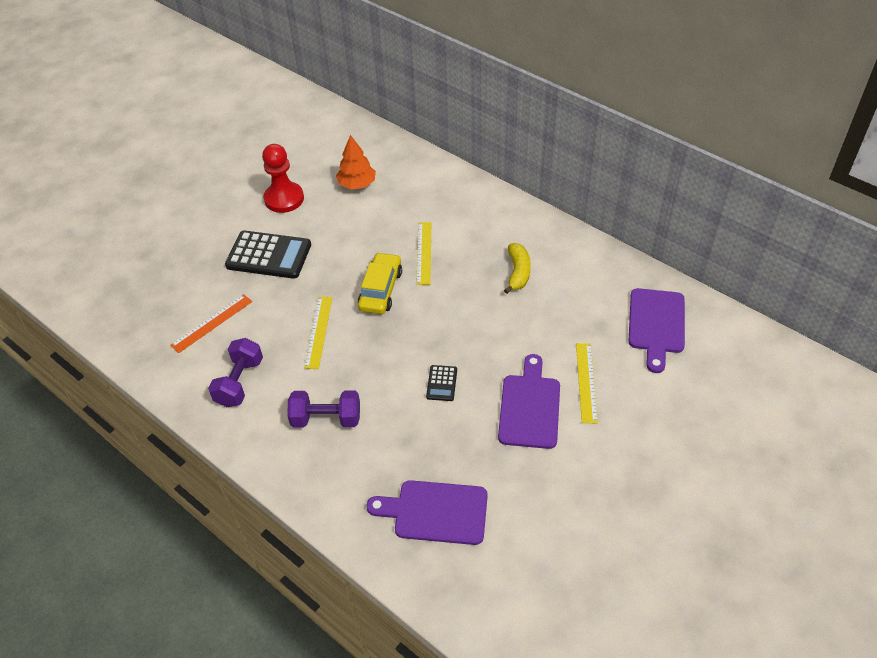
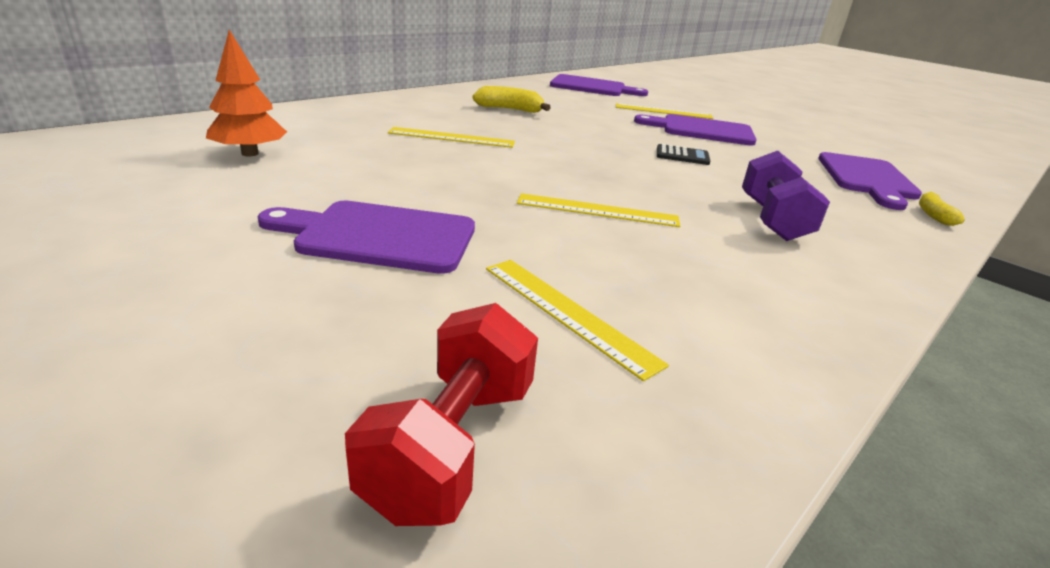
camera: 90 degrees left, 20 degrees down
orange ruler [170,294,252,353] -> yellow ruler [486,260,669,381]
purple dumbbell [208,338,263,407] -> none
black calculator [225,231,311,279] -> purple cutting board [257,200,475,274]
red pawn [262,144,304,213] -> none
yellow car [358,252,402,314] -> none
none -> red dumbbell [345,303,538,526]
none -> yellow banana [919,192,965,226]

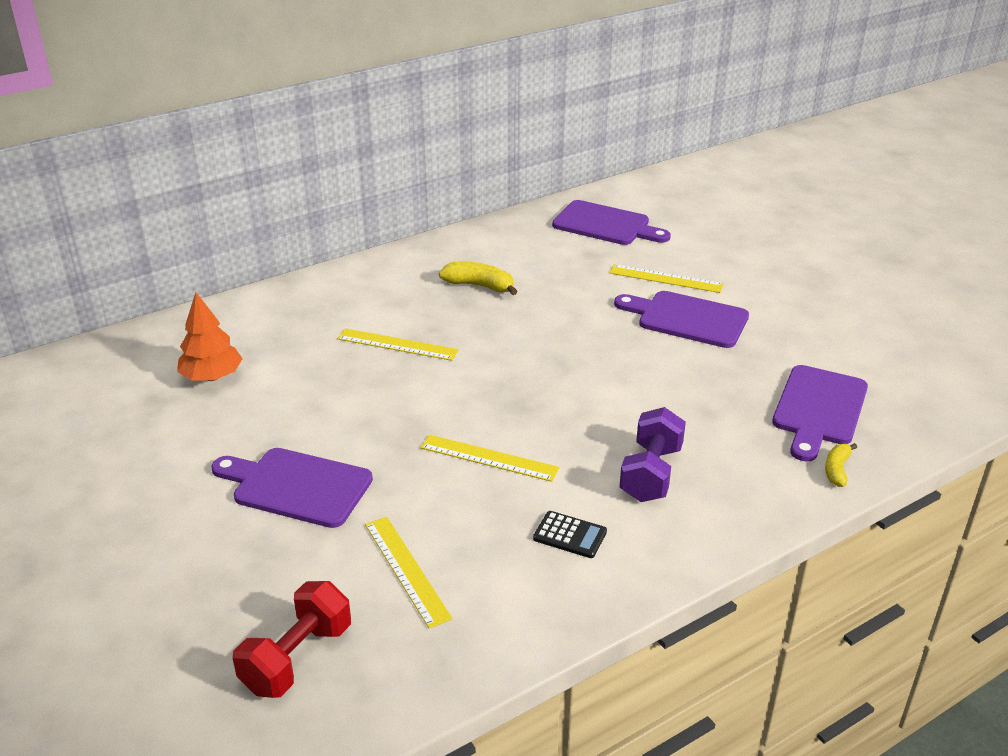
camera: 15 degrees right, 5 degrees up
black calculator [657,144,710,165] -> black calculator moved to [533,511,607,558]

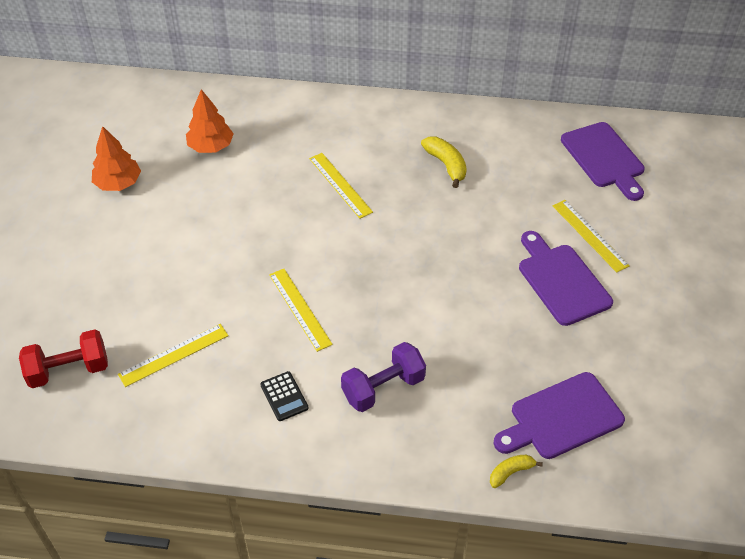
camera: 40 degrees right, 15 degrees up
purple cutting board [211,448,373,528] -> none
yellow ruler [365,517,452,628] -> yellow ruler turned 45 degrees clockwise [118,324,229,387]
none -> orange tree [92,126,141,191]

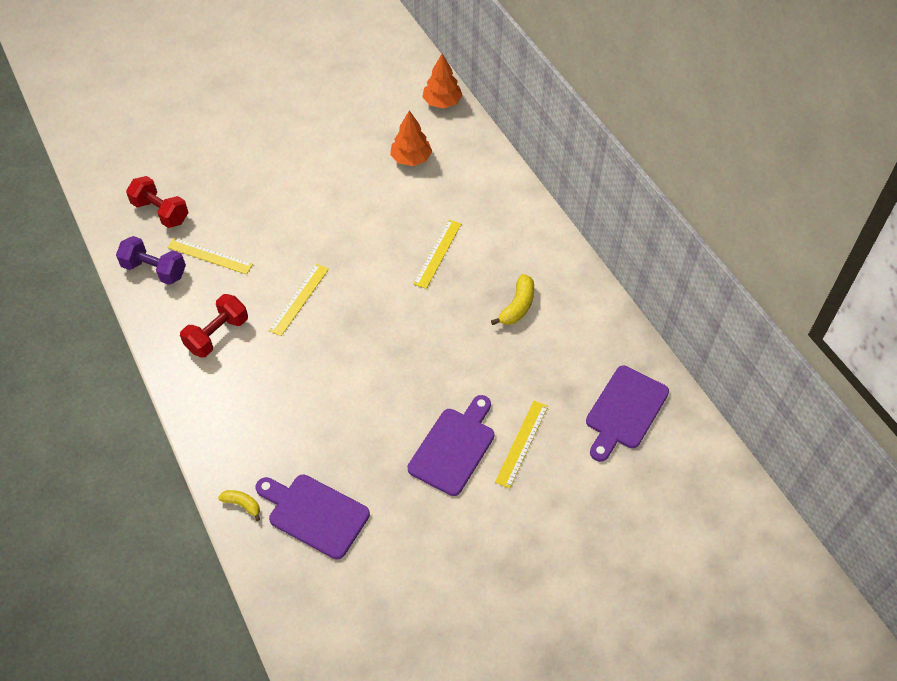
camera: 55 degrees right, 5 degrees up
orange tree [92,126,141,191] -> orange tree moved to [422,54,463,108]
black calculator [260,371,309,421] -> red dumbbell [180,294,248,357]
purple dumbbell [341,342,426,412] -> purple dumbbell moved to [116,236,186,285]

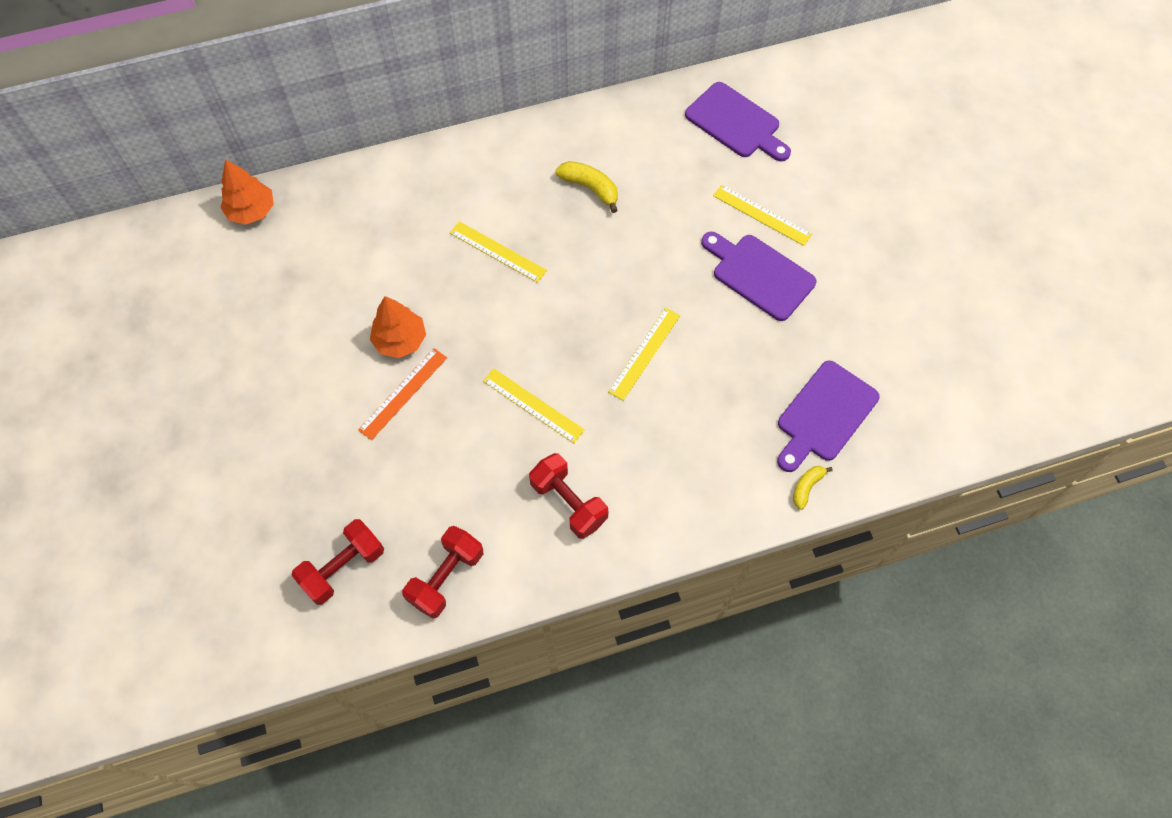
camera: 80 degrees left, 10 degrees up
purple dumbbell [116,236,186,285] -> red dumbbell [402,526,483,618]
yellow ruler [167,237,253,274] -> yellow ruler moved to [608,308,680,400]
orange tree [390,110,432,166] -> orange tree moved to [370,296,426,358]
none -> orange ruler [358,348,447,440]

